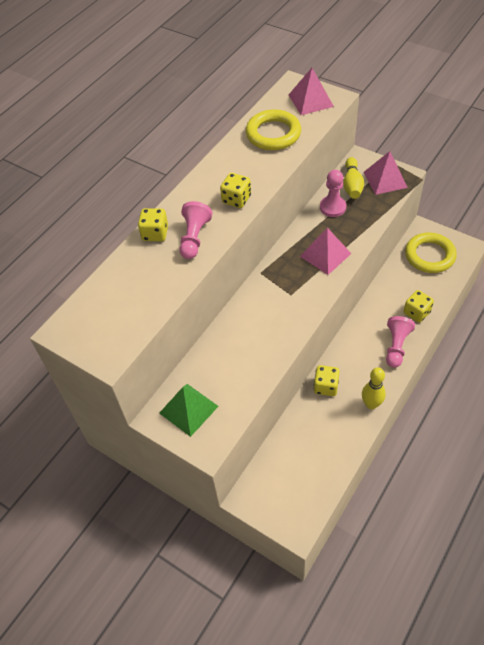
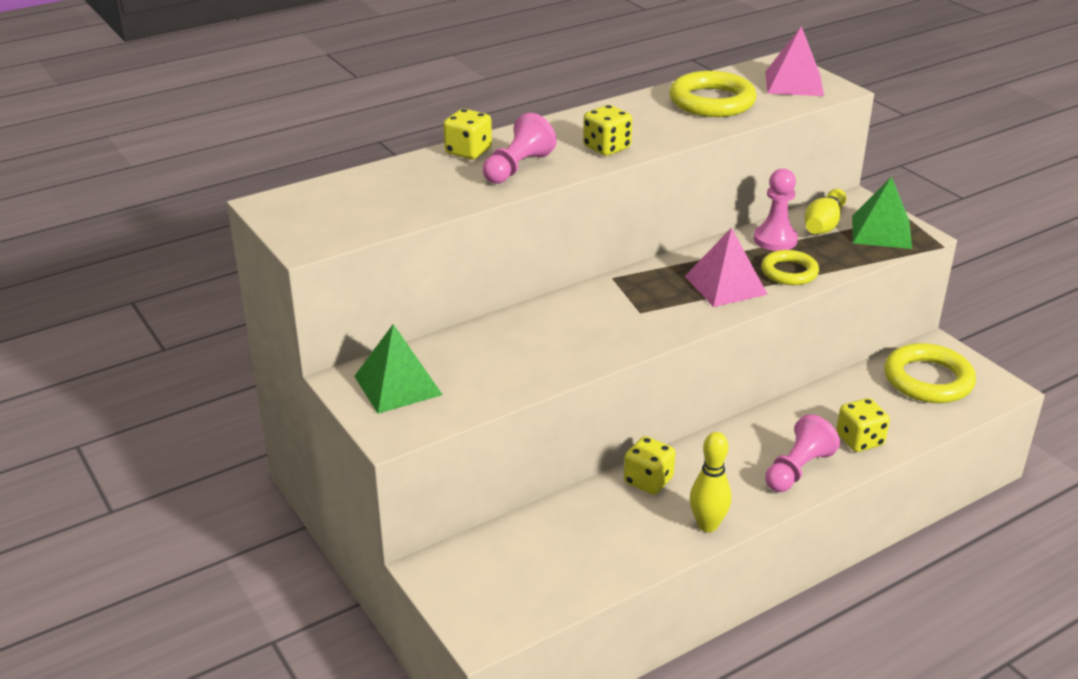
camera: 20 degrees right, 20 degrees down
pink pyramid [364,151,408,195] -> green pyramid [852,176,912,249]
none -> yellow ring [761,250,819,285]

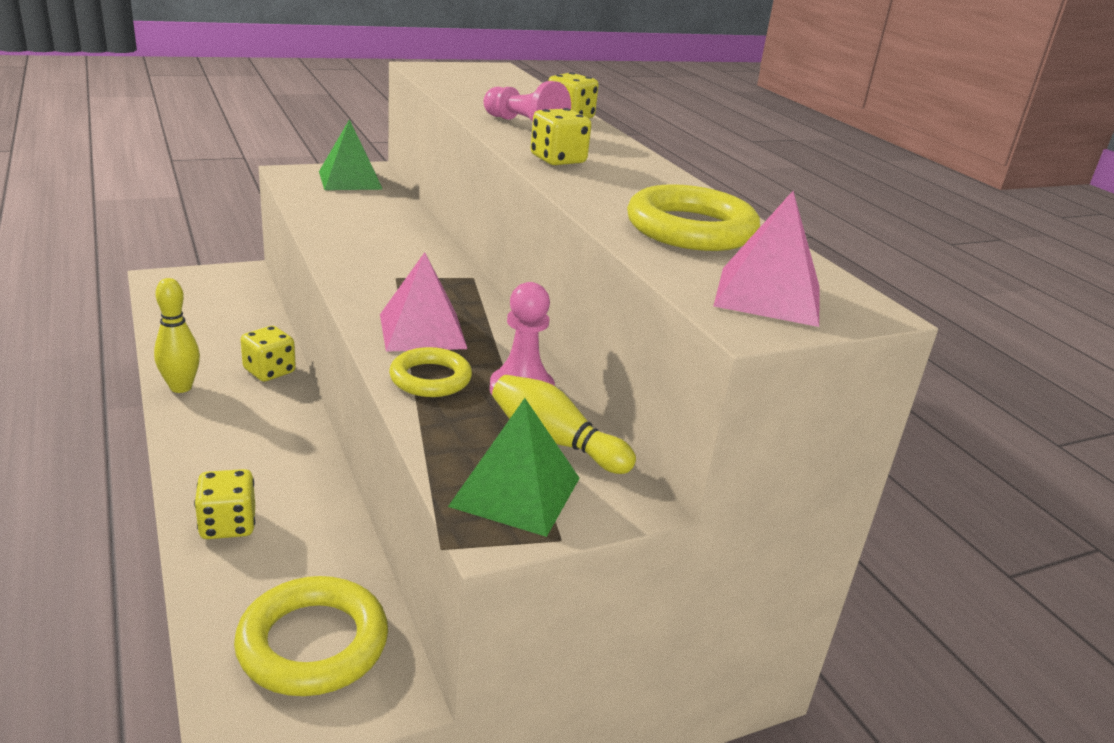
camera: 95 degrees right, 5 degrees down
pink pawn [765,414,840,492] -> none

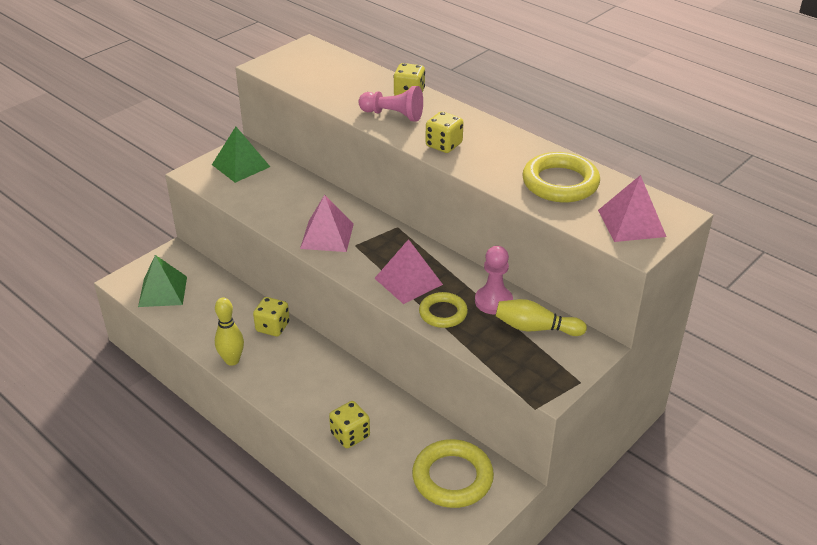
camera: 20 degrees left, 10 degrees up
green pyramid [448,398,580,537] -> green pyramid moved to [138,255,187,307]
none -> pink pyramid [300,195,354,252]

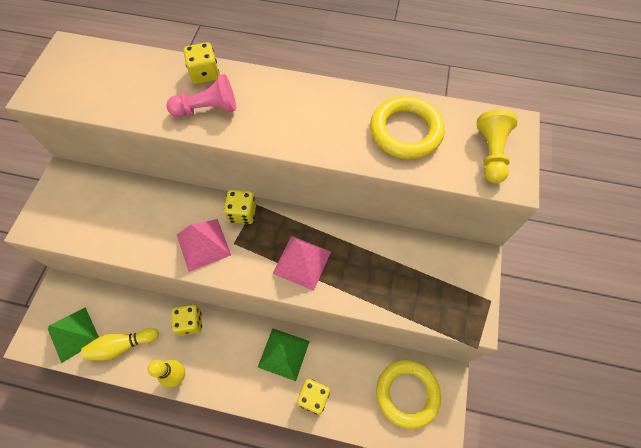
camera: 30 degrees left, 25 degrees up
green pyramid [212,127,270,183] -> green pyramid moved to [258,328,310,381]
yellow ring [419,292,468,328] -> none
yellow dice [425,111,464,153] -> yellow dice moved to [224,190,256,224]
pink pawn [475,246,513,315] -> none
yellow bowling pin [496,299,587,336] -> yellow bowling pin moved to [81,328,159,361]
pink pyramid [598,175,666,242] -> yellow pawn [477,110,517,183]

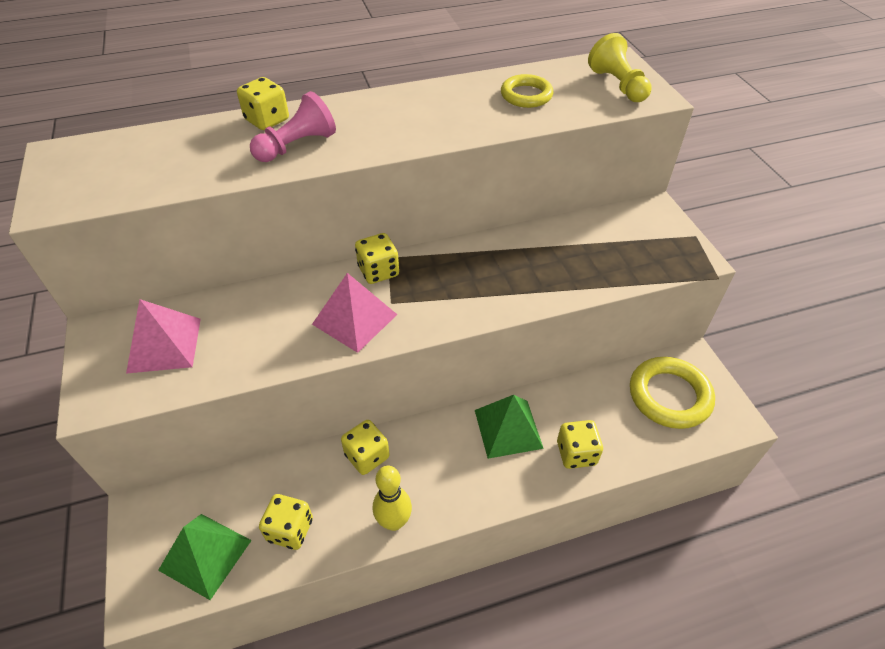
camera: 30 degrees left, 15 degrees down
yellow bowling pin [81,328,159,361] -> yellow dice [259,494,313,550]
pink pyramid [273,236,331,291] -> pink pyramid moved to [126,299,201,374]
yellow ring [370,96,445,159] -> yellow ring [501,74,553,108], size x0.62

